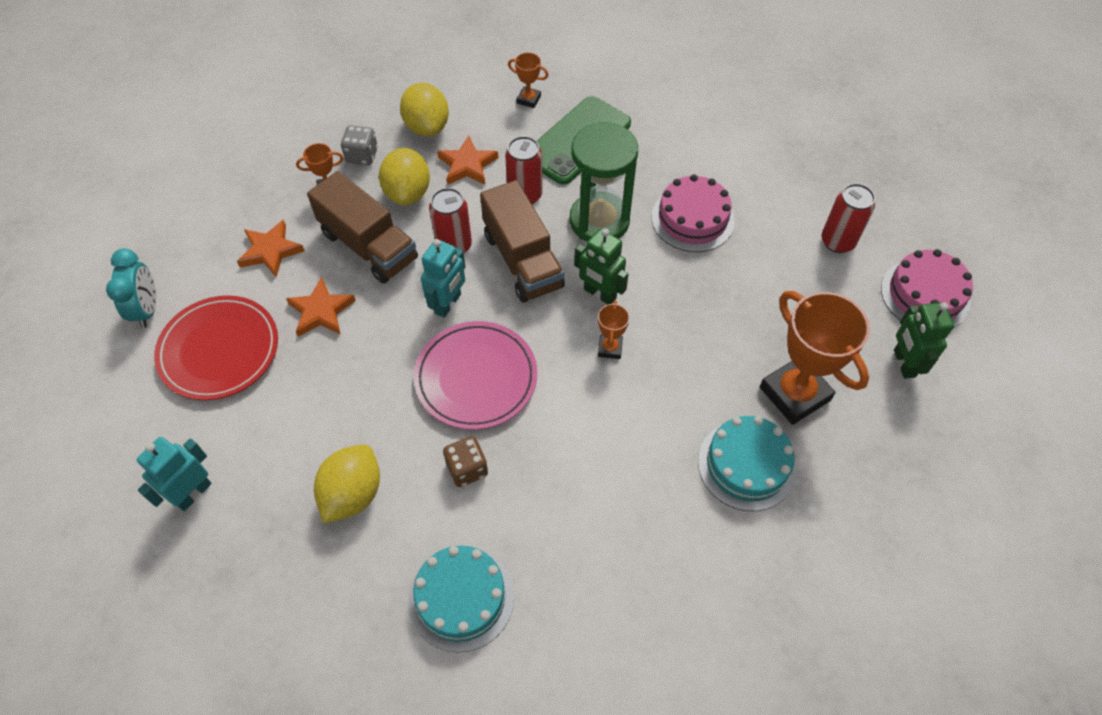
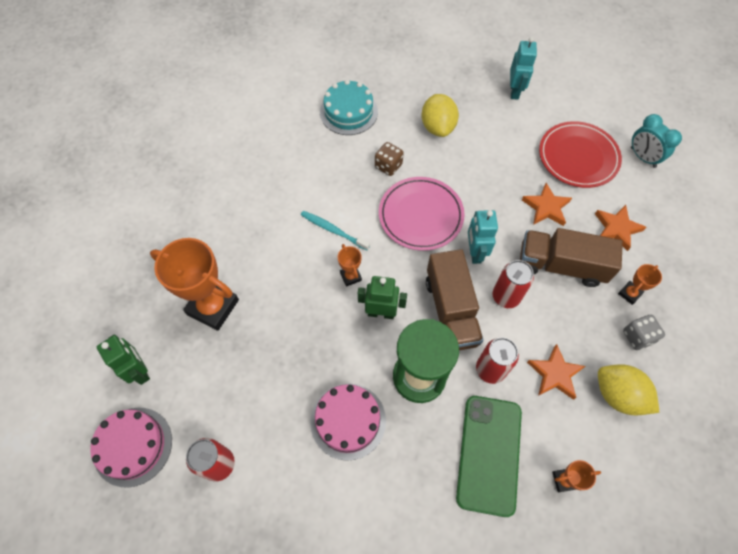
camera: 150 degrees right, 5 degrees up
yellow lemon [379,148,430,206] -> none
brown truck [480,180,565,302] -> brown truck turned 135 degrees counterclockwise [426,249,483,350]
turquoise cake [698,416,797,511] -> none
none -> turquoise toothbrush [301,211,370,250]

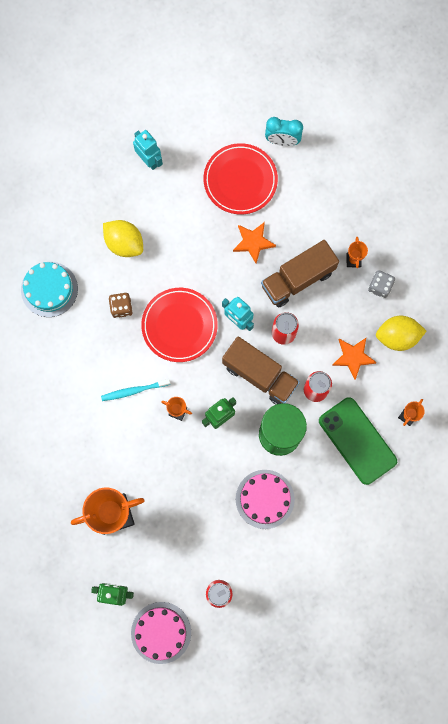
camera: 45 degrees left, 15 degrees up
pink plate [379,177,465,251] -> red plate [141,288,218,362]
orange star [595,205,647,251] -> none

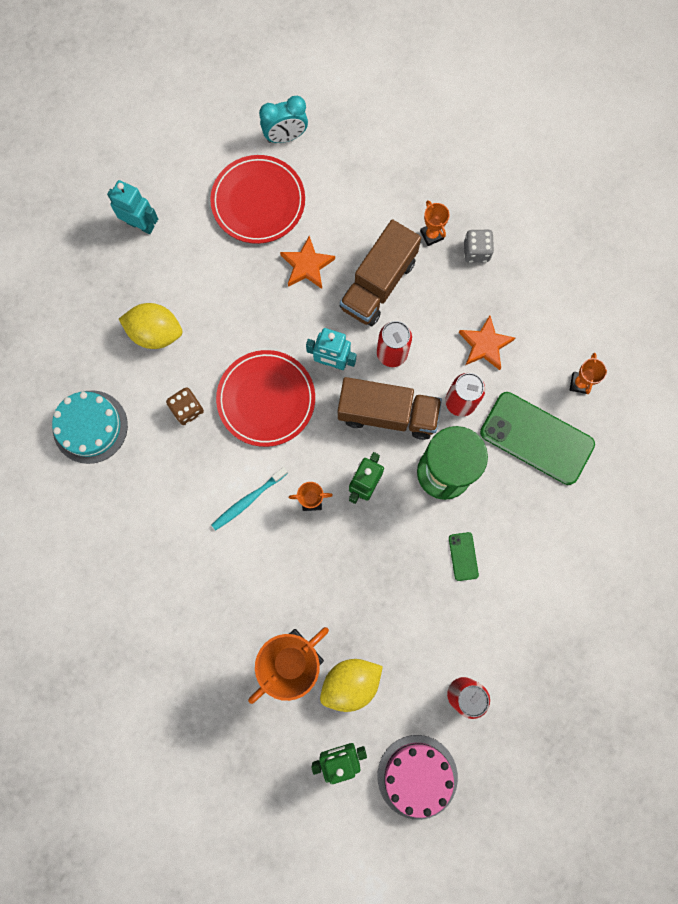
camera: 25 degrees left, 0 degrees up
pink cake [236,470,295,529] -> green phone [449,532,479,581]
yellow lemon [376,316,427,351] -> yellow lemon moved to [320,659,383,712]

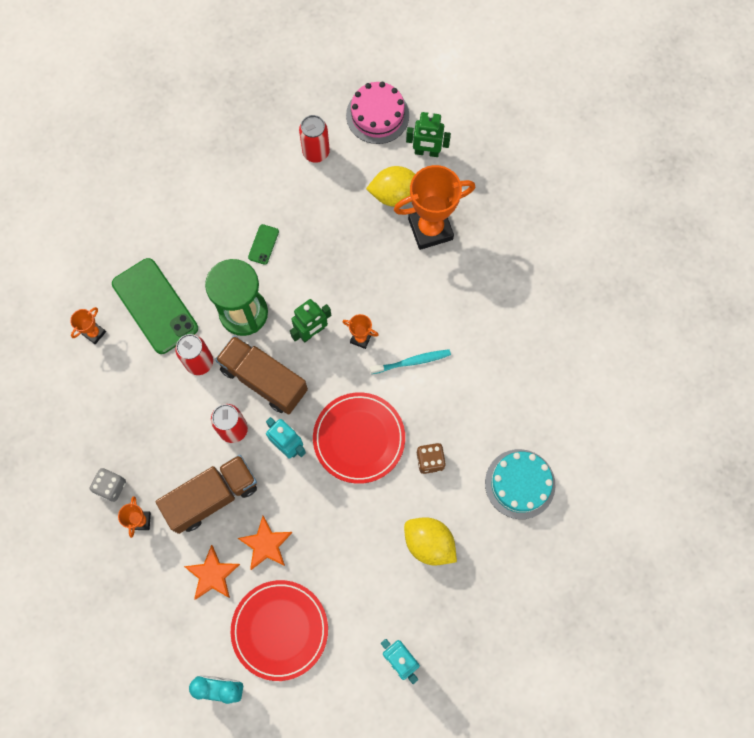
camera: 155 degrees left, 5 degrees down
orange star [459,315,515,370] -> orange star moved to [184,545,240,600]

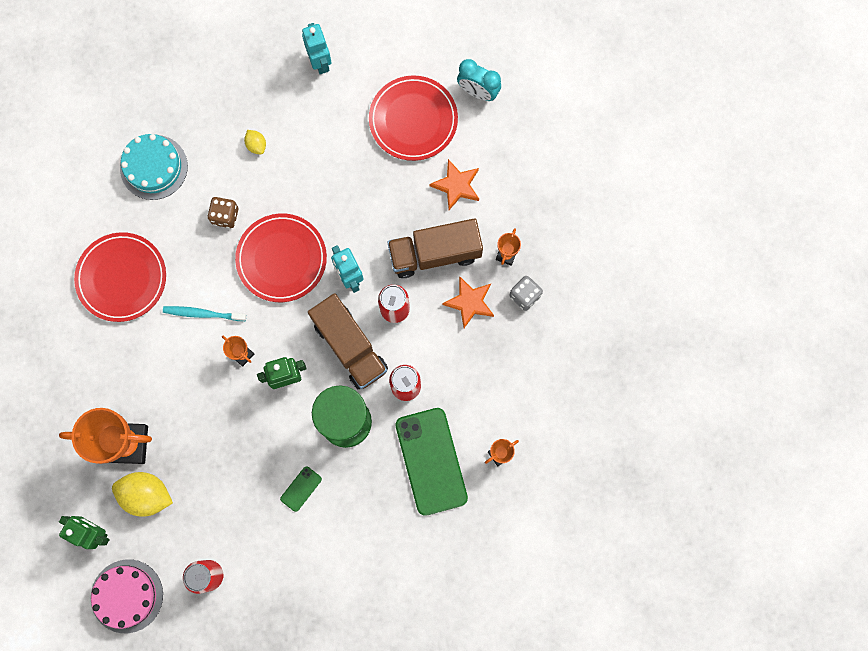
camera: 160 degrees left, 5 degrees up
orange star [238,516,292,570] -> orange star moved to [442,276,494,328]
yellow lemon [404,517,457,565] -> yellow lemon [244,130,266,154], size x0.50
none -> red plate [74,232,166,322]

